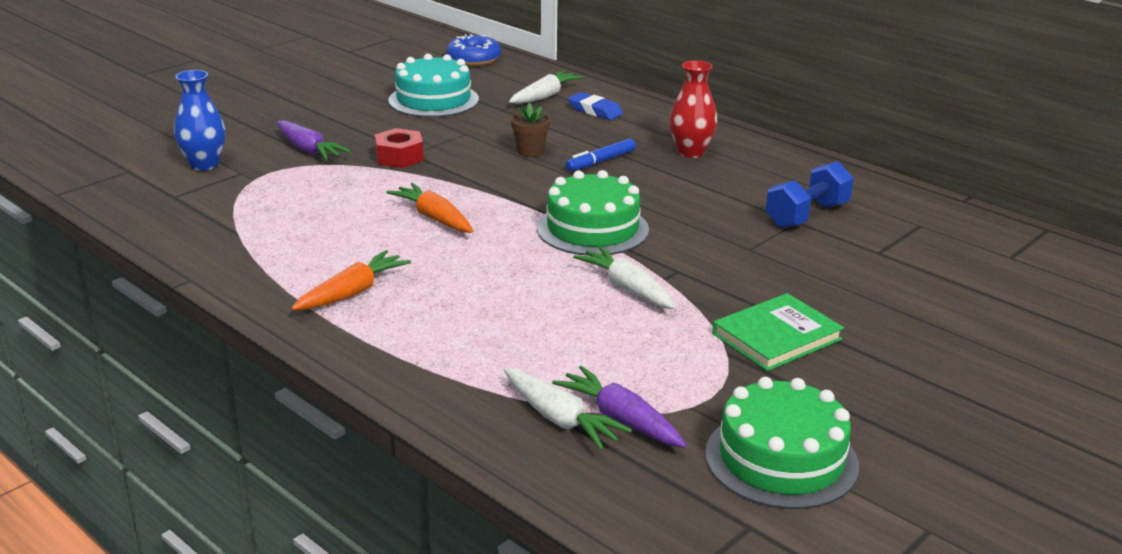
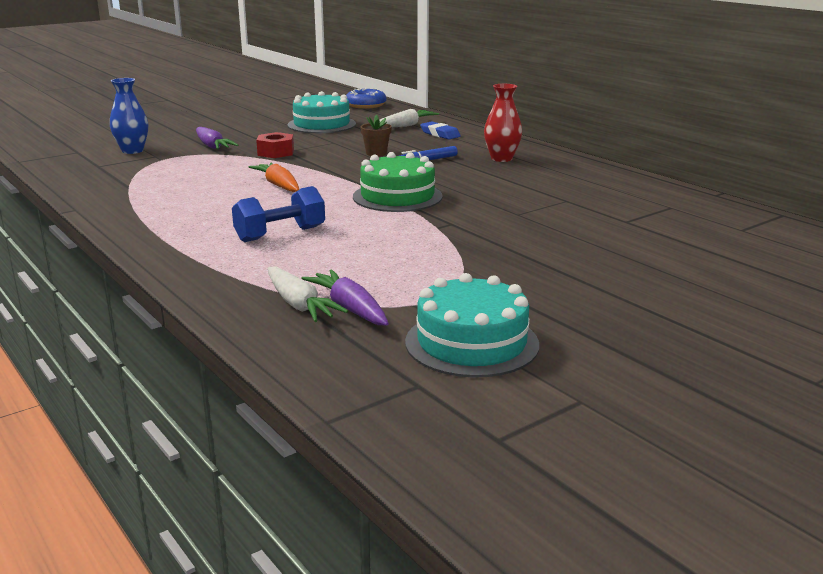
camera: 10 degrees right, 5 degrees down
orange carrot [291,250,411,310] -> none
white carrot [573,246,676,309] -> none
green cake [705,377,859,509] -> turquoise cake [405,273,539,378]
green book [712,293,844,371] -> none
blue dumbbell [766,161,854,228] -> blue dumbbell moved to [232,186,325,242]

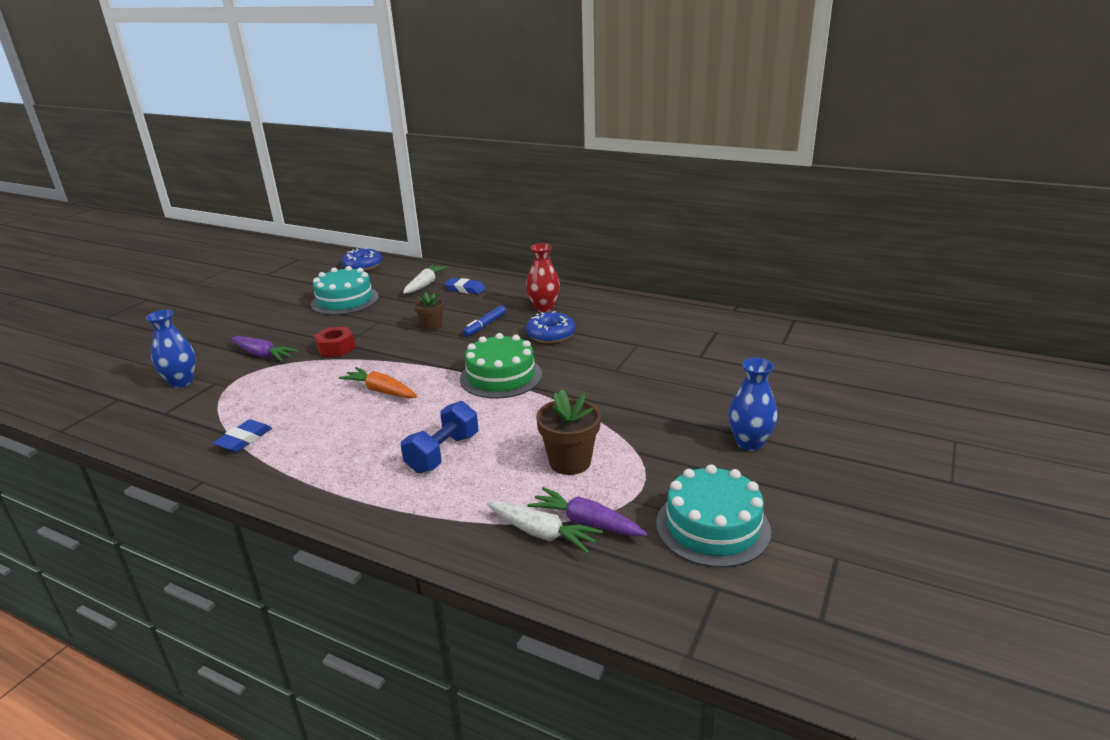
camera: 25 degrees left, 5 degrees up
none -> blue eraser [213,419,272,452]
none -> blue donut [526,311,575,343]
none -> brown flower pot [536,389,601,475]
none -> blue vase [728,358,778,451]

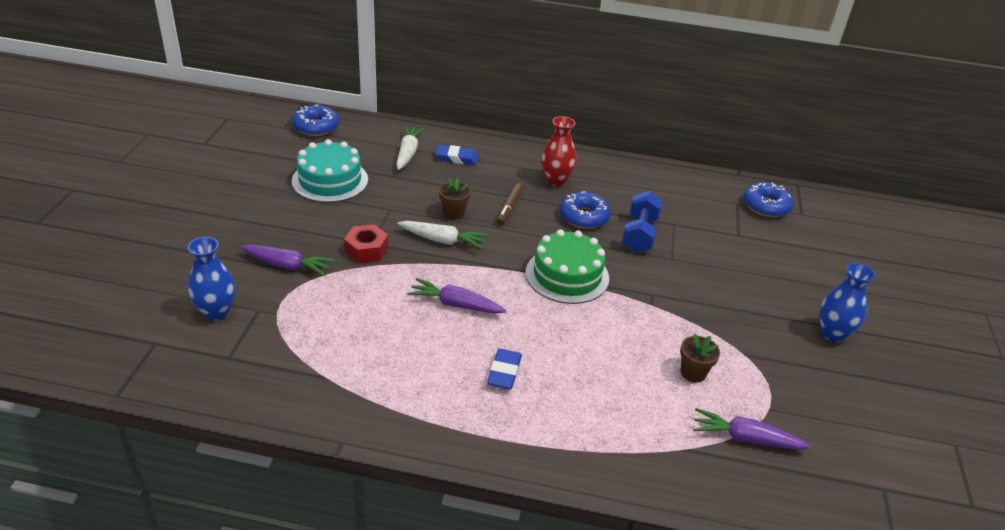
camera: 20 degrees left, 10 degrees up
blue eraser [213,419,272,452] -> blue eraser moved to [487,349,522,389]
orange carrot [339,367,417,399] -> purple carrot [407,278,507,314]
blue dumbbell [401,401,478,473] -> blue dumbbell moved to [622,191,663,253]
blue marker [462,306,506,337] -> brown marker [496,183,524,225]
white carrot [487,501,603,553] -> white carrot moved to [398,221,488,249]
brown flower pot [536,389,601,475] -> brown flower pot [680,334,720,383], size x0.64
turquoise cake [656,464,771,568] -> none
none -> blue donut [744,182,794,217]

